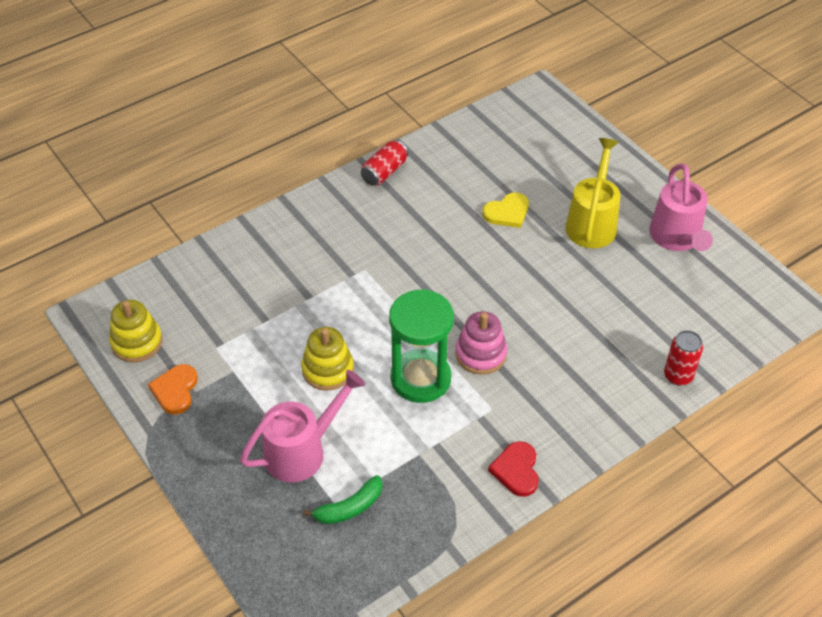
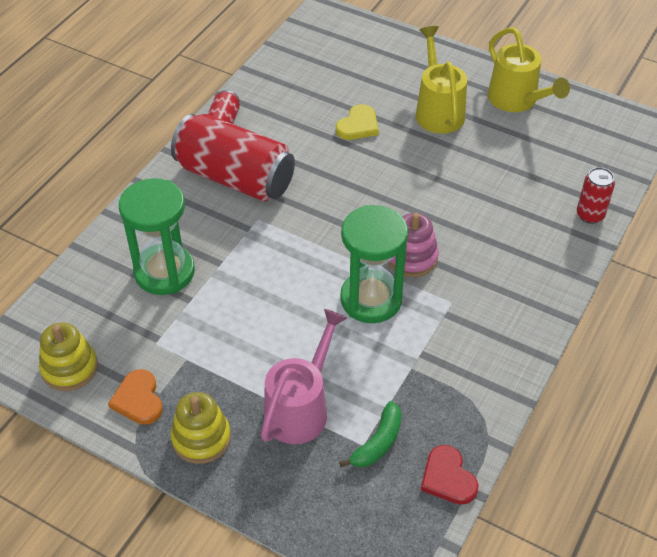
camera: 25 degrees left, 0 degrees up
yellow stacking toy [301,327,354,391] -> yellow stacking toy moved to [170,392,231,464]
red heart [488,441,539,497] -> red heart moved to [421,445,479,505]
pink watering can [649,163,713,251] -> yellow watering can [488,27,570,112]
none -> green hourglass [119,178,195,295]
none -> red can [171,114,295,202]

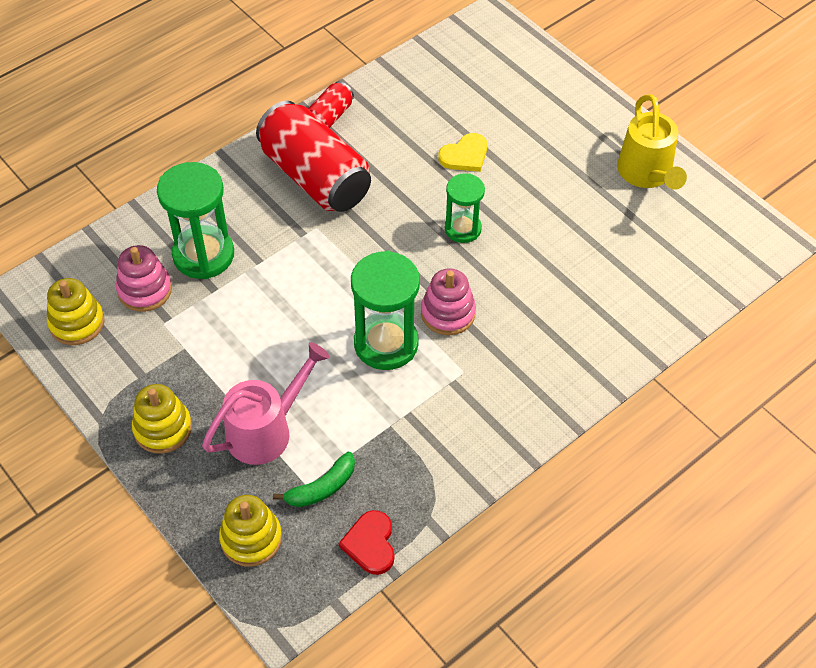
camera: 20 degrees right, 5 degrees up
orange heart [108,369,163,425] -> none
yellow watering can [416,26,467,134] -> none
red can [577,167,615,224] -> none
none -> pink stacking toy [116,245,172,312]
none -> yellow stacking toy [219,495,282,567]
none -> green hourglass [445,173,485,243]

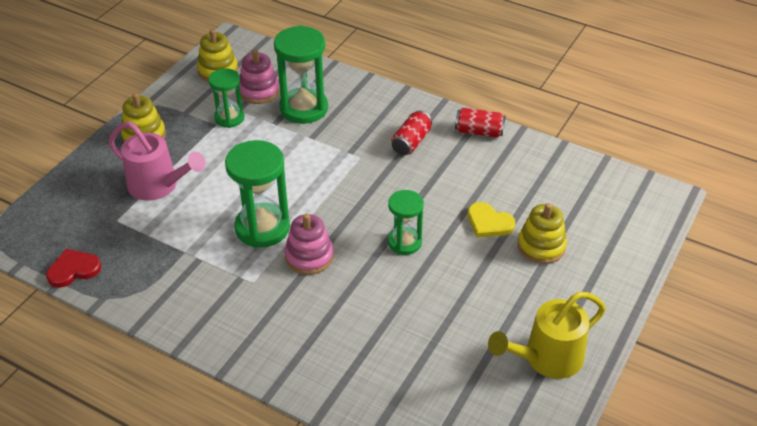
camera: 70 degrees right, 10 degrees down
yellow stacking toy [219,495,282,567] -> yellow stacking toy moved to [517,203,567,264]
red can [256,101,371,212] -> red can [391,111,432,155], size x0.47
green banana [273,452,355,507] -> none
none -> green hourglass [209,68,245,128]

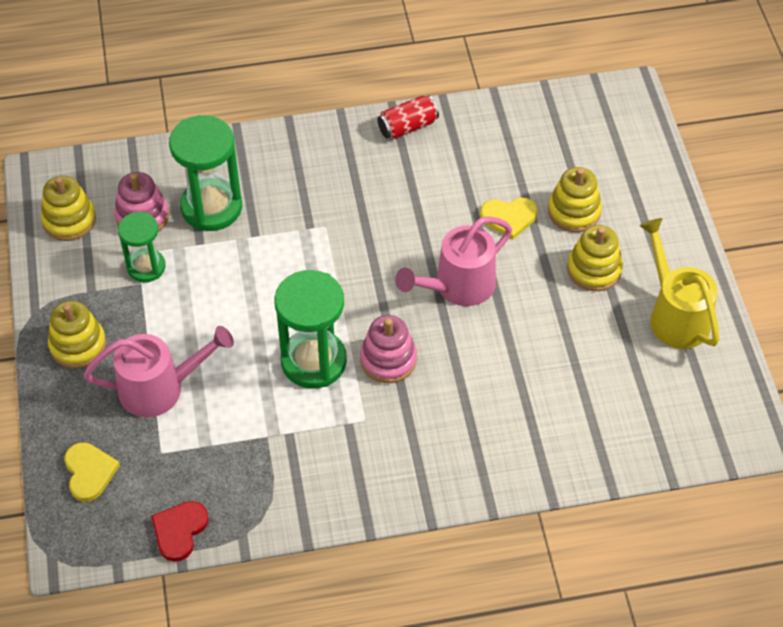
camera: 40 degrees left, 10 degrees up
green hourglass [388,190,424,255] -> pink watering can [395,216,512,306]
red can [391,111,432,155] -> none
yellow watering can [488,292,606,379] -> yellow watering can turned 135 degrees clockwise [639,218,719,349]
none -> yellow heart [64,442,120,502]
none -> yellow stacking toy [567,225,623,291]

